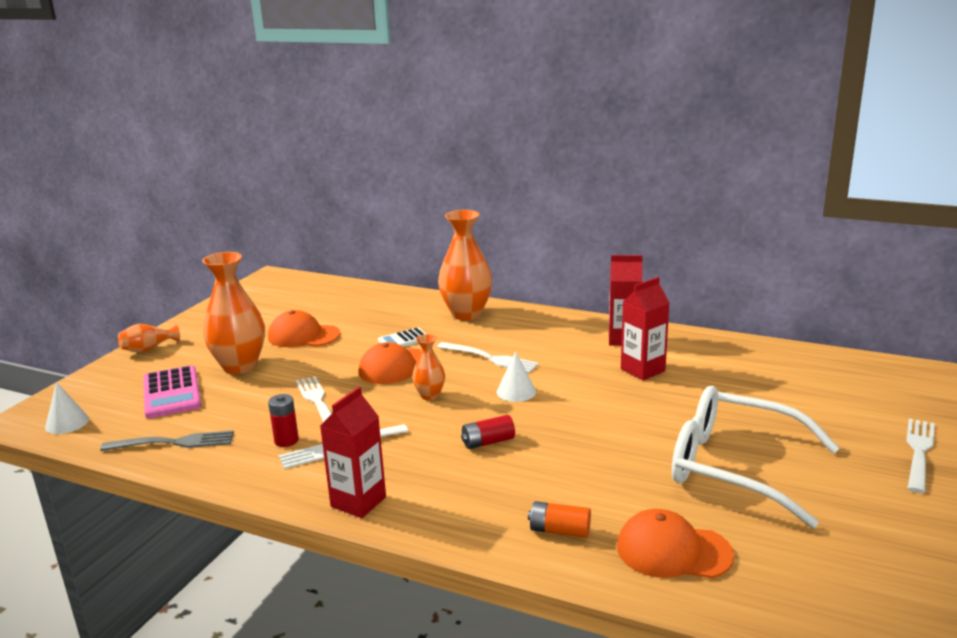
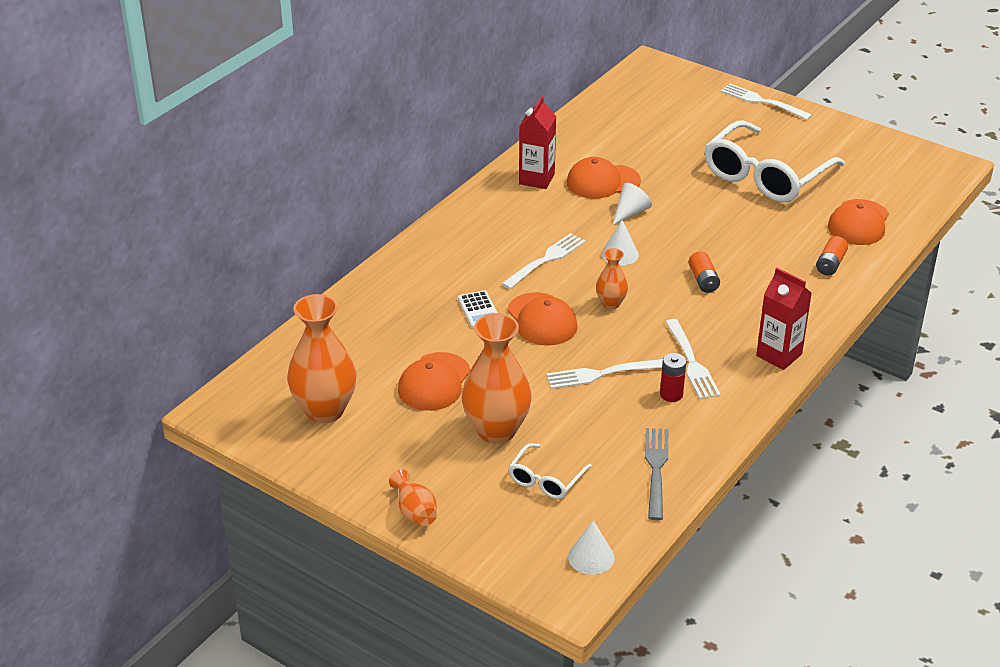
camera: 80 degrees left, 15 degrees up
pink calculator [143,365,201,418] -> white glasses [508,443,592,499]
orange vase [438,210,492,320] -> orange vase moved to [287,294,357,423]
red battery [461,415,515,449] -> orange battery [688,251,720,293]
red carton [621,277,669,380] -> orange cap [567,157,641,199]
none -> white cone [613,183,652,225]

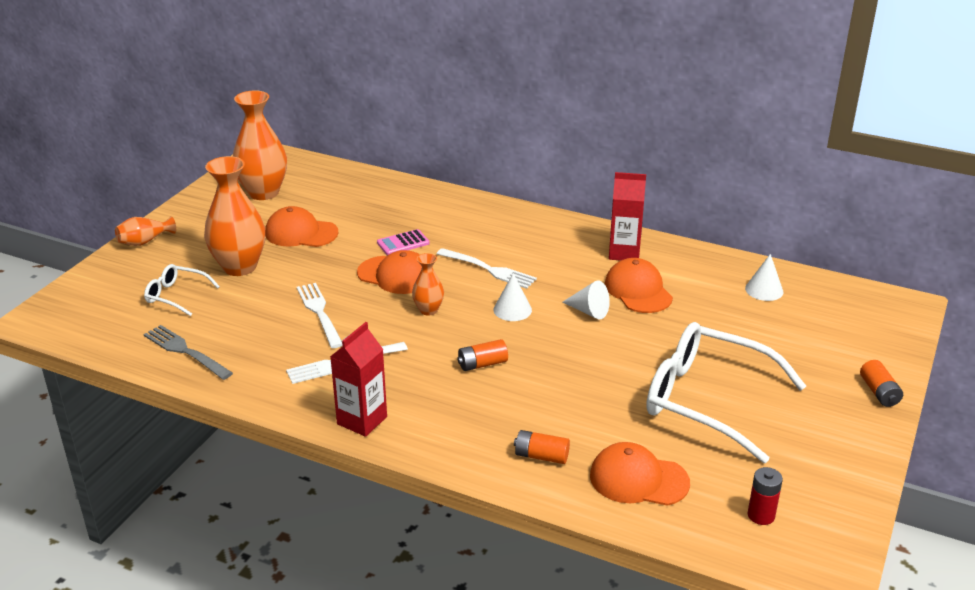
camera: 80 degrees right, 5 degrees down
white calculator [458,290,497,328] -> pink calculator [377,229,430,255]
orange cap [507,292,578,346] -> orange cap turned 120 degrees counterclockwise [357,250,422,294]
white cone [568,520,614,575] -> white cone moved to [745,254,784,301]
grey fork [645,428,668,520] -> grey fork turned 135 degrees counterclockwise [143,325,233,380]
red battery [660,353,686,402] -> red battery moved to [748,467,783,525]
white fork [721,83,812,120] -> orange battery [860,360,903,407]

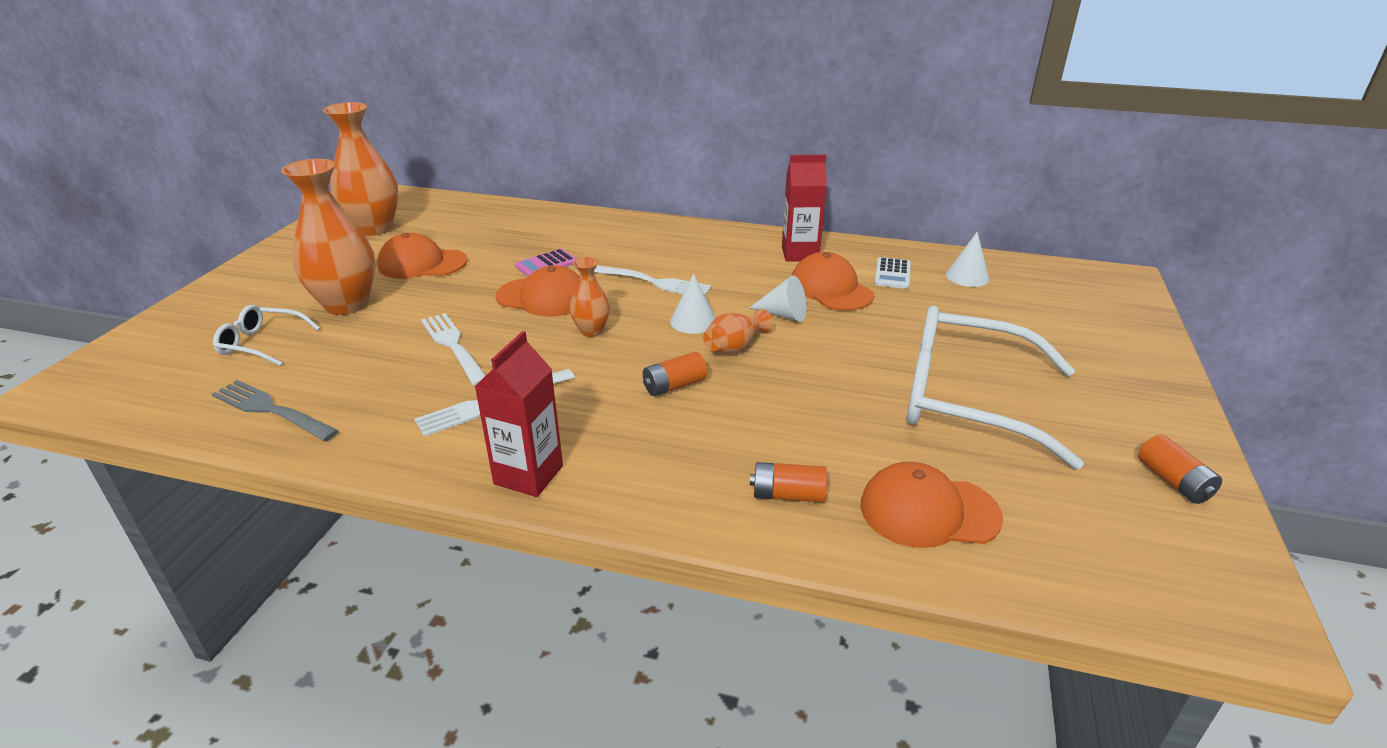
camera: 10 degrees left, 0 degrees up
orange vase [115,216,176,246] -> orange vase moved to [703,309,773,354]
red battery [748,467,783,525] -> none
orange battery [860,360,903,407] -> orange battery moved to [1138,435,1222,504]
none -> white calculator [874,257,911,289]

